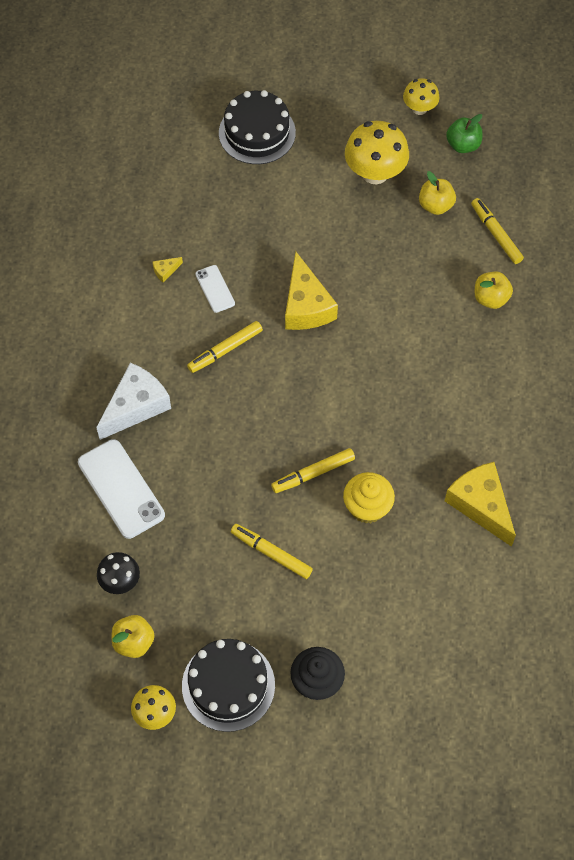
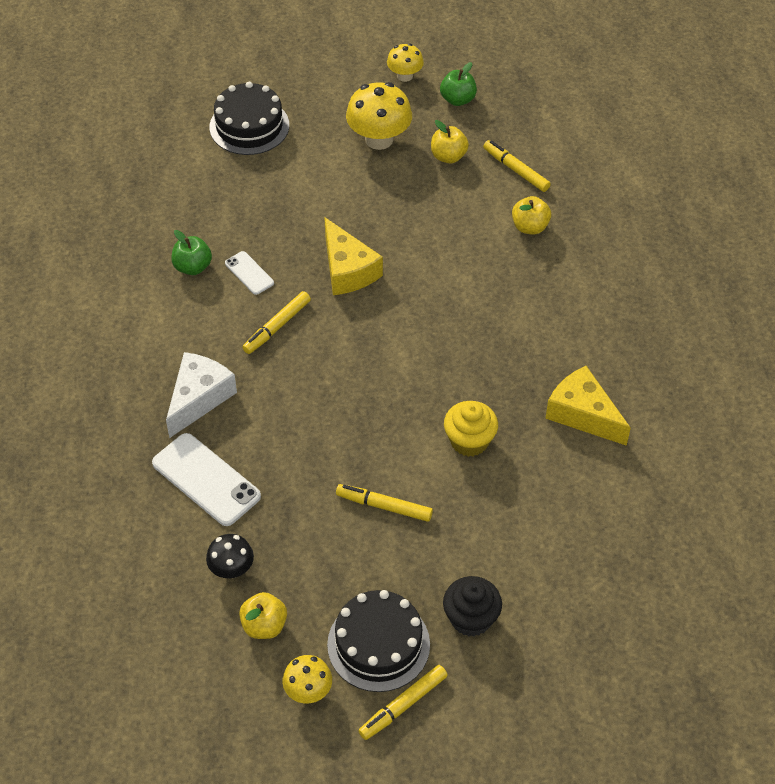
camera: 15 degrees left, 10 degrees down
yellow cheese [152,257,183,283] -> green apple [172,230,212,275]
yellow marker [271,448,355,493] -> yellow marker moved to [358,665,448,740]

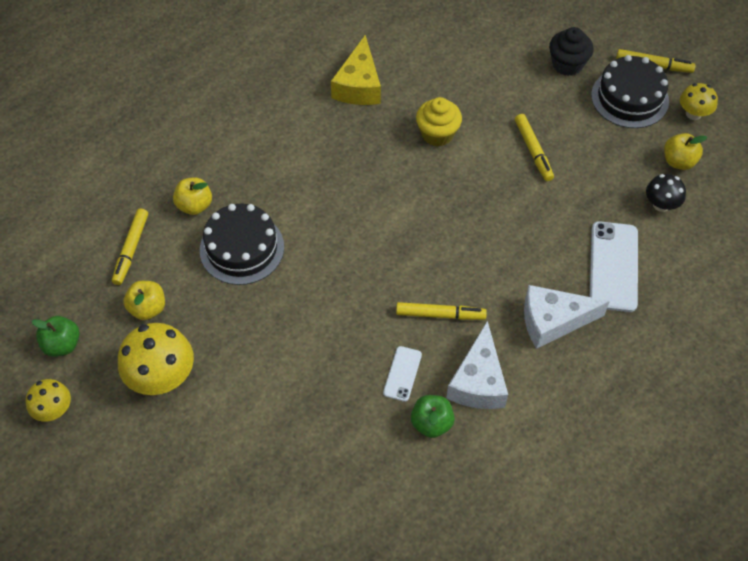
camera: 125 degrees left, 5 degrees up
black cake [209,82,289,155] -> black cake moved to [200,204,284,285]
yellow cheese [324,217,383,295] -> none
none -> white cheese [446,321,508,409]

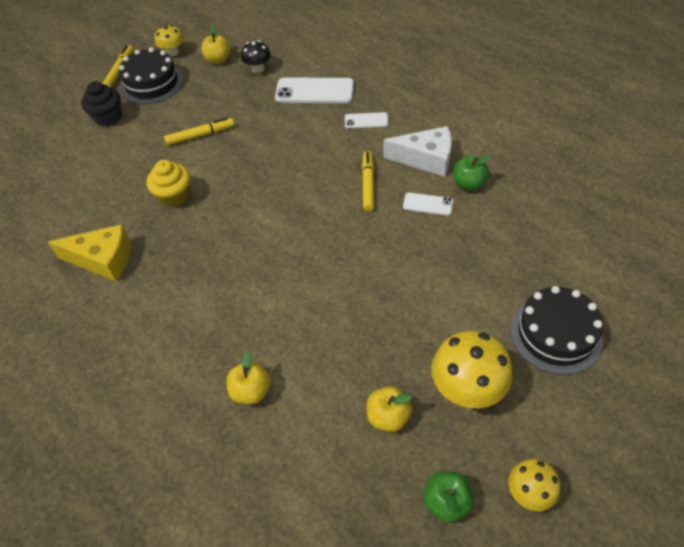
camera: 90 degrees left, 5 degrees down
yellow marker [112,209,148,285] -> none
black cake [200,204,284,285] -> black cake moved to [510,286,603,375]
white cheese [524,285,610,349] -> white phone [345,112,389,129]

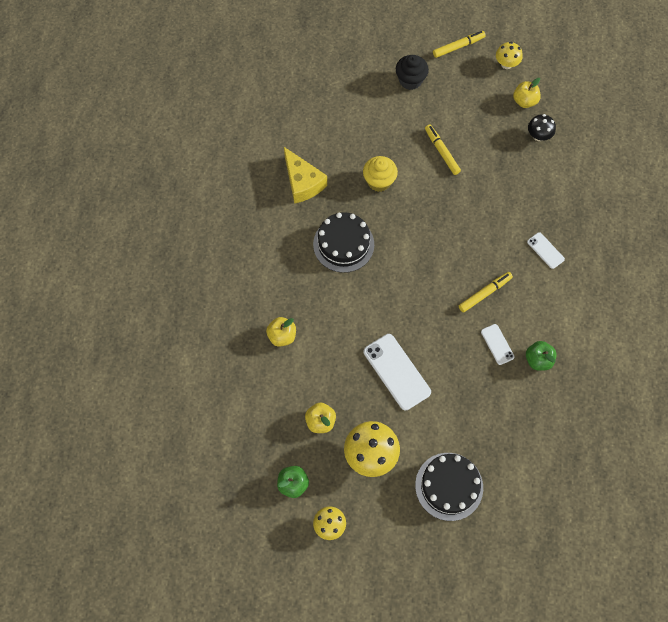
camera: 50 degrees right, 15 degrees up
black cake [119,47,183,104] -> black cake moved to [313,212,374,273]
yellow marker [164,117,234,146] -> yellow marker turned 150 degrees counterclockwise [425,125,461,175]
white phone [275,78,354,103] -> white phone moved to [364,334,431,410]
white cheese [383,126,452,177] -> none

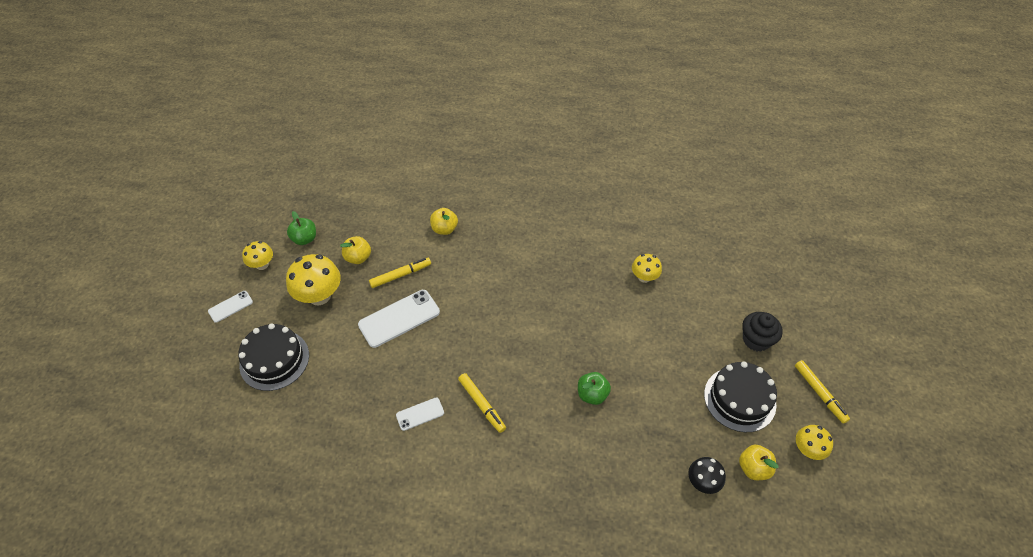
camera: 90 degrees right, 15 degrees down
yellow cheese [284,147,327,204] -> none
black cake [313,212,374,273] -> black cake moved to [704,361,777,432]
yellow cupcake [363,156,398,192] -> none
yellow marker [425,125,461,175] -> yellow marker moved to [369,258,431,288]
green apple [526,341,557,371] -> green apple moved to [578,372,611,405]
white phone [527,232,565,269] -> white phone moved to [208,291,253,323]
none -> yellow mushroom [632,254,662,283]

